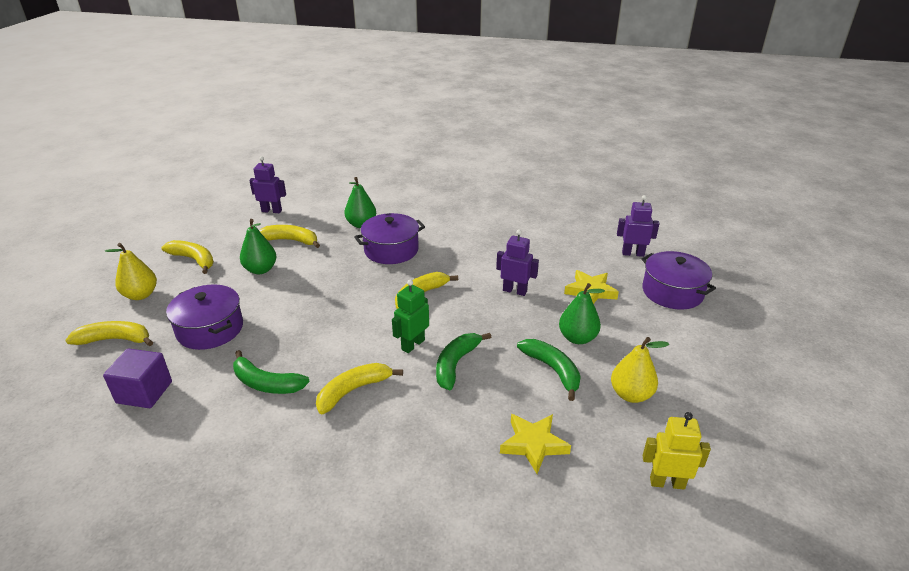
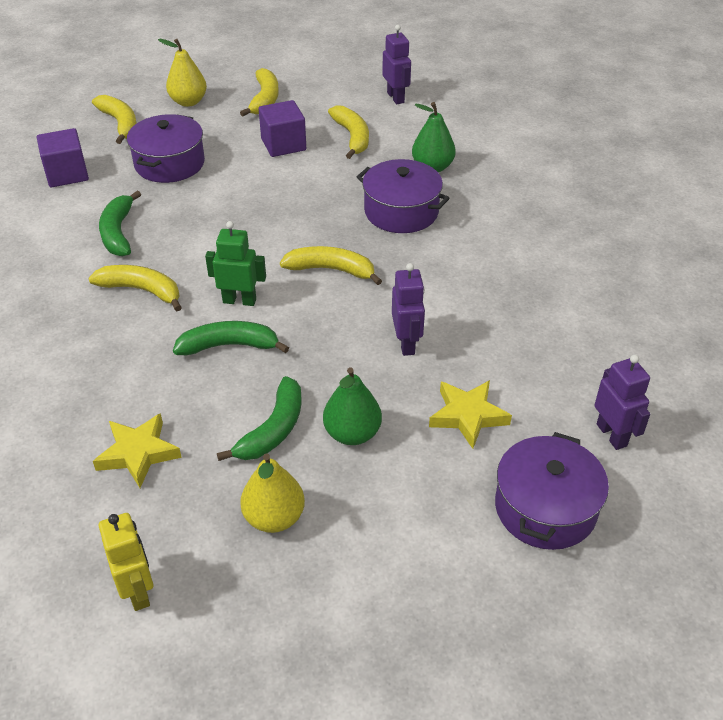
camera: 60 degrees right, 10 degrees up
green pear [240,219,277,274] -> purple cube [259,100,306,157]

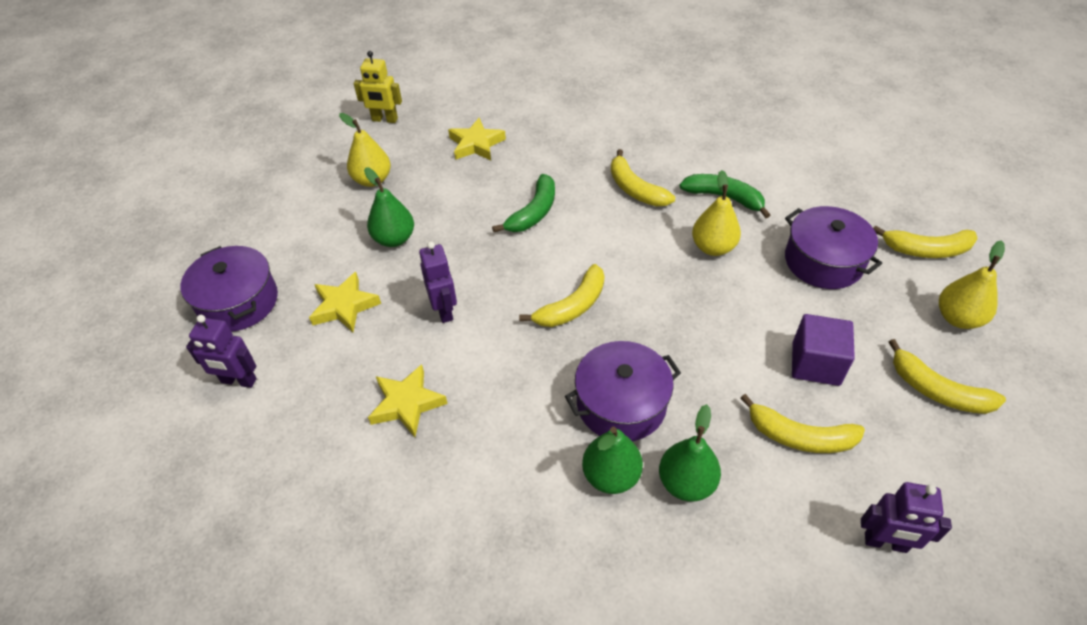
camera: 125 degrees right, 5 degrees up
purple cube [37,128,89,187] -> none
yellow banana [88,265,182,311] -> yellow banana turned 90 degrees clockwise [611,149,675,206]
green robot [205,221,266,306] -> none
green banana [217,376,302,461] -> none
purple robot [392,263,425,356] -> purple robot turned 135 degrees counterclockwise [419,242,457,323]
none -> yellow star [368,364,448,437]
none -> green pear [582,427,643,494]
none -> yellow pear [692,170,741,256]

